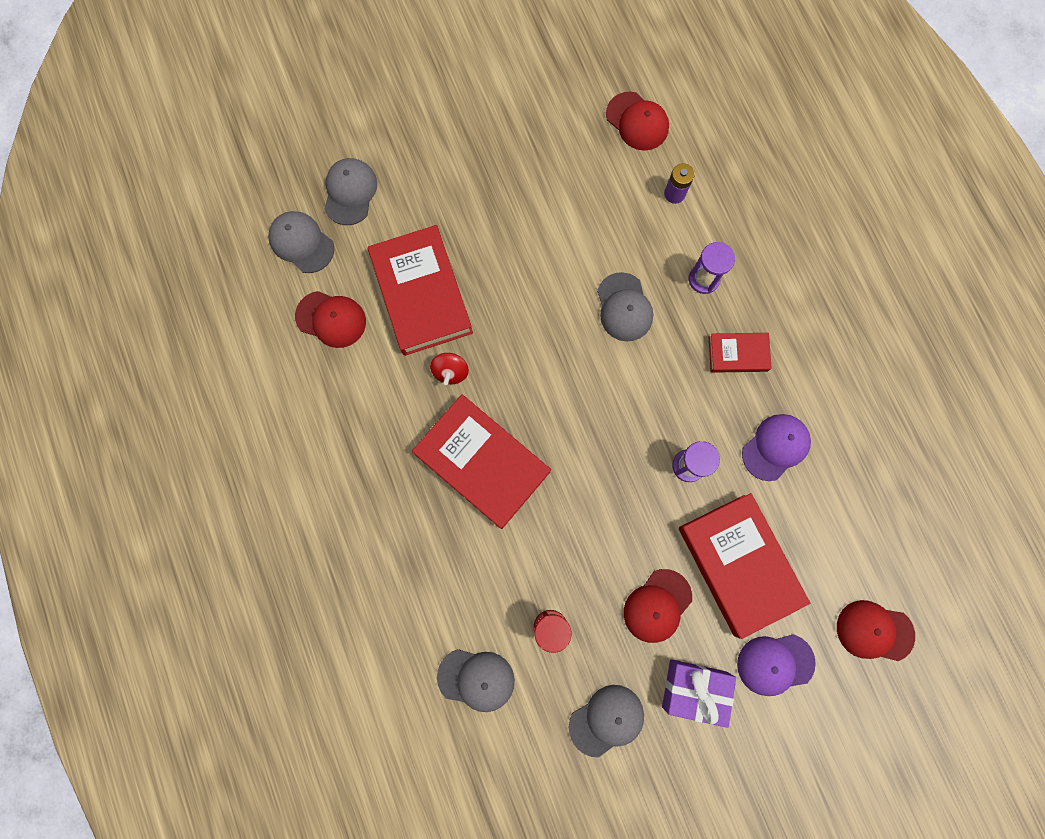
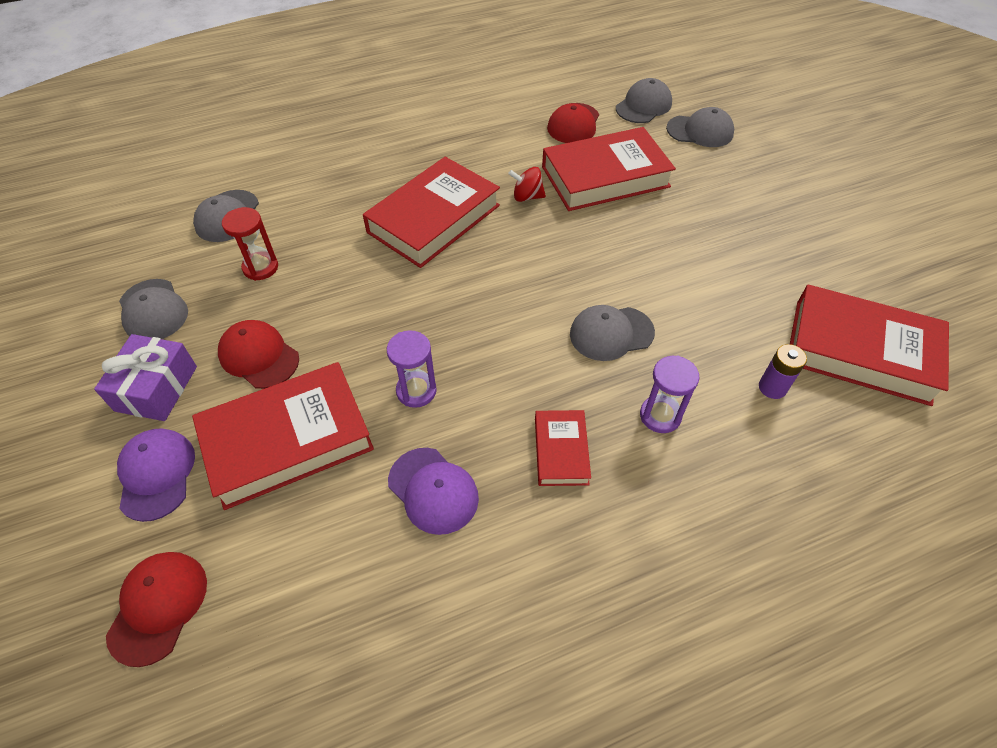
camera: 90 degrees right, 25 degrees down
red cap [606,92,669,151] -> red book [790,284,949,406]

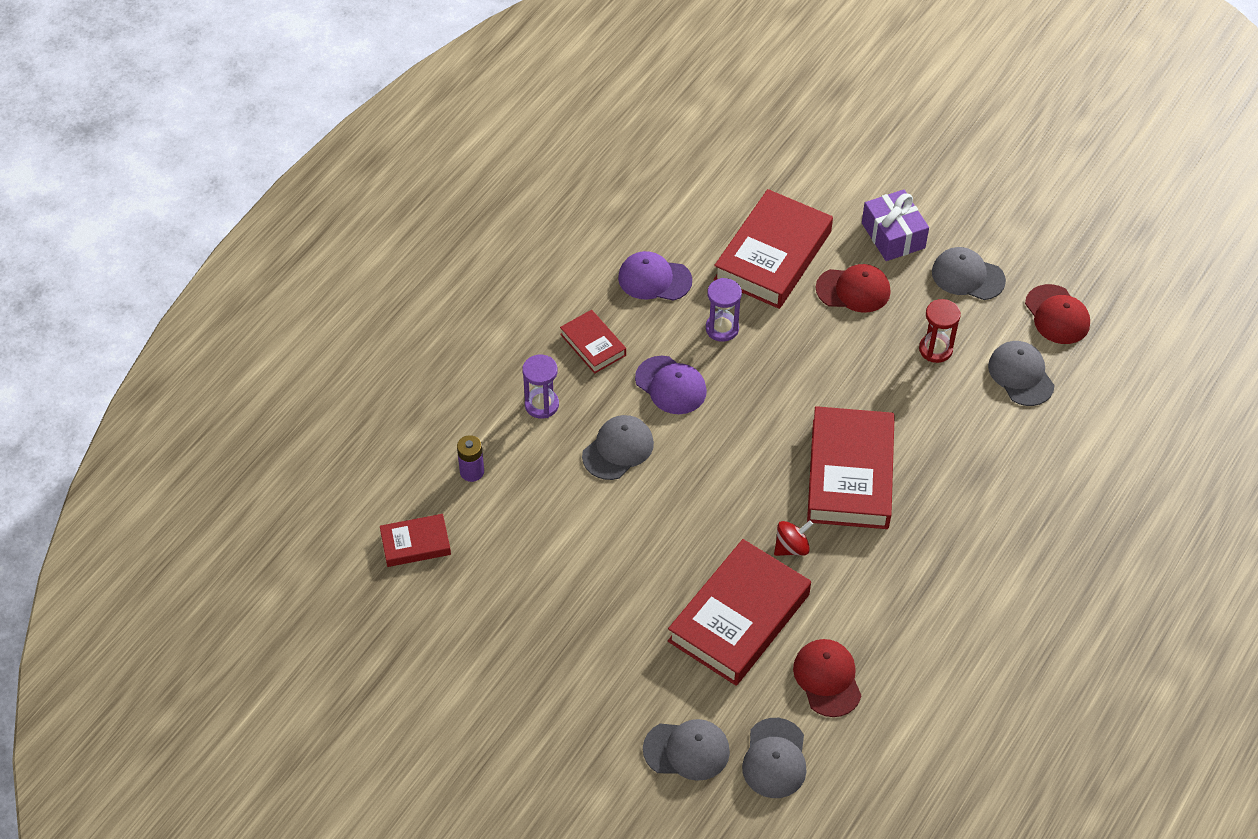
camera: 145 degrees right, 0 degrees up
red cap [106,552,207,667] -> red cap moved to [1025,284,1090,344]
purple cap [117,428,195,522] -> purple cap moved to [635,356,707,414]
grey cap [666,107,734,147] -> grey cap turned 150 degrees counterclockwise [643,719,730,781]
red book [790,284,949,406] -> red book [380,514,451,567], size x0.51

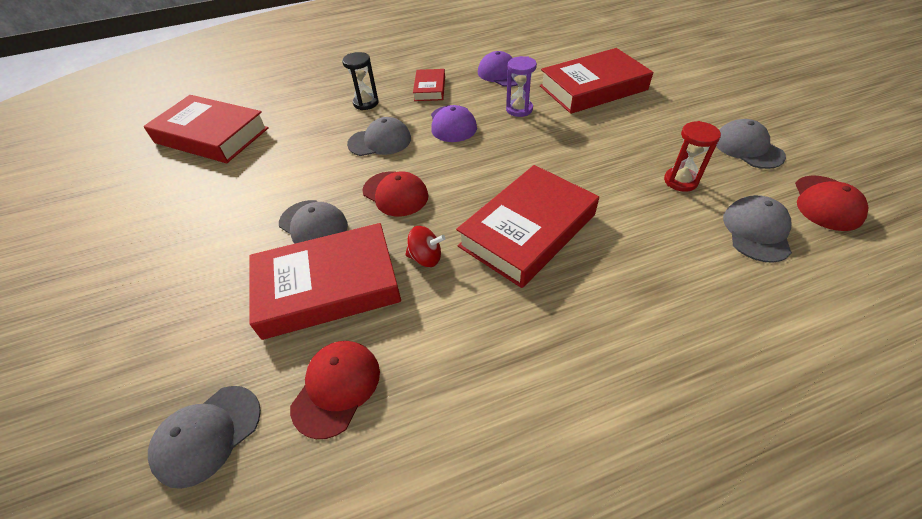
camera: 40 degrees right, 5 degrees down
red book [380,514,451,567] -> red book [144,95,269,163], size x1.97
purple battery [457,435,484,482] -> none
purple hourglass [522,355,559,419] -> black hourglass [342,52,379,110]
grey cap [643,719,730,781] -> grey cap moved to [279,200,348,244]
red cap [816,264,891,313] -> red cap moved to [363,171,429,216]
purple gift [862,190,929,261] -> none

